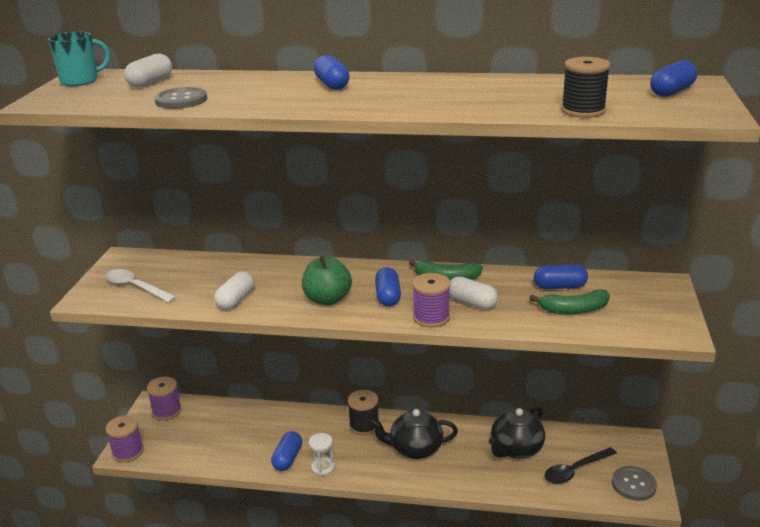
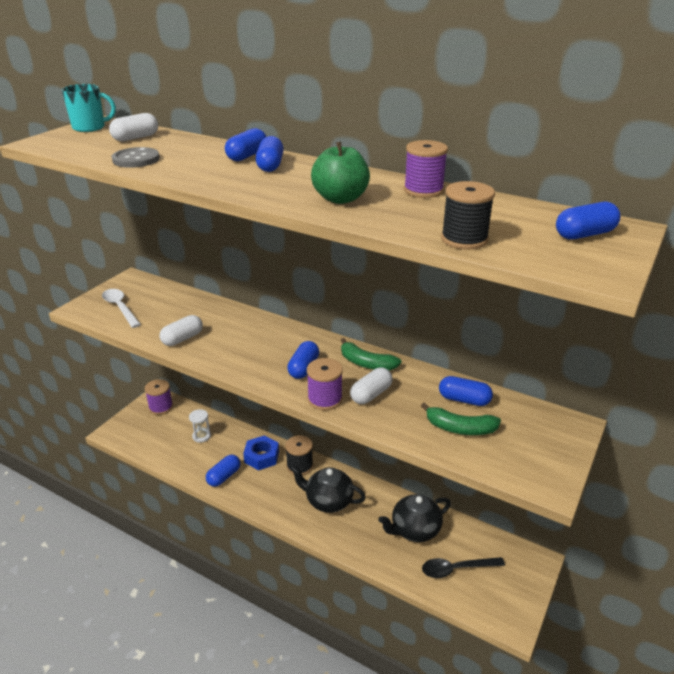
camera: 20 degrees right, 5 degrees up
purple spool [105,415,144,463] -> purple spool moved to [404,140,448,198]
green apple [302,256,352,305] -> green apple moved to [311,142,370,204]
white hourglass [309,433,335,476] -> white hourglass moved to [189,409,211,443]
white capsule [449,276,498,309] -> white capsule turned 75 degrees clockwise [350,368,393,404]
grey button [612,466,657,501] -> none
none -> blue capsule [225,128,266,161]
none -> blue nut [243,435,279,470]

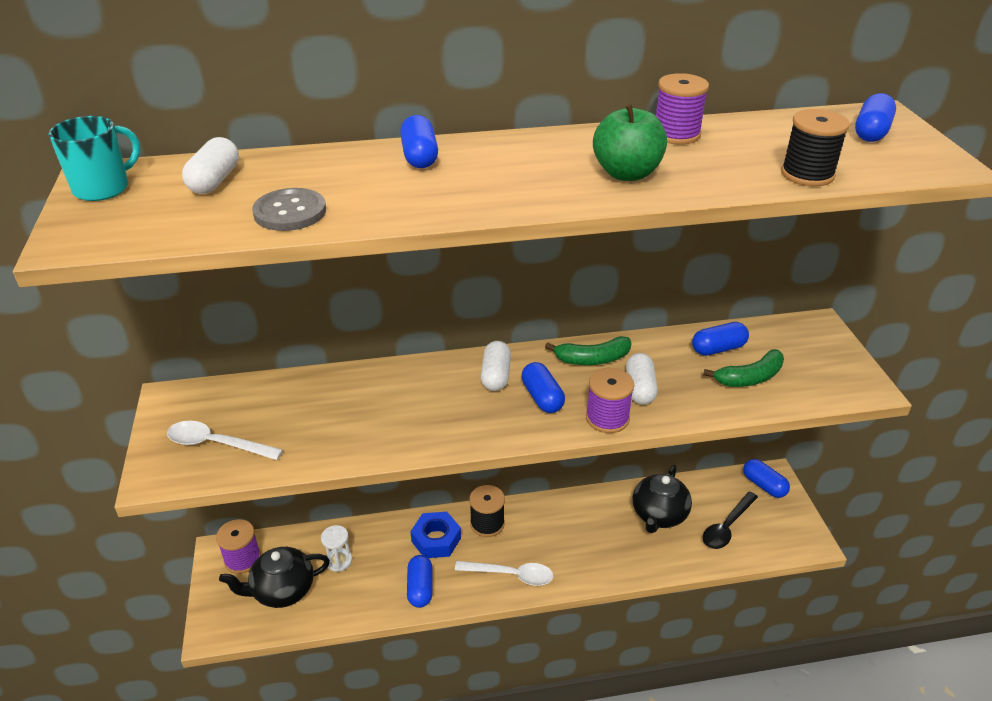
camera: 40 degrees left, 5 degrees up
white capsule [159,315,203,346] -> white capsule moved to [481,341,511,391]
blue capsule [256,136,284,172] -> blue capsule moved to [743,459,790,498]
black teapot [290,465,366,513] -> black teapot moved to [219,547,330,608]
none -> white spoon [455,561,553,586]

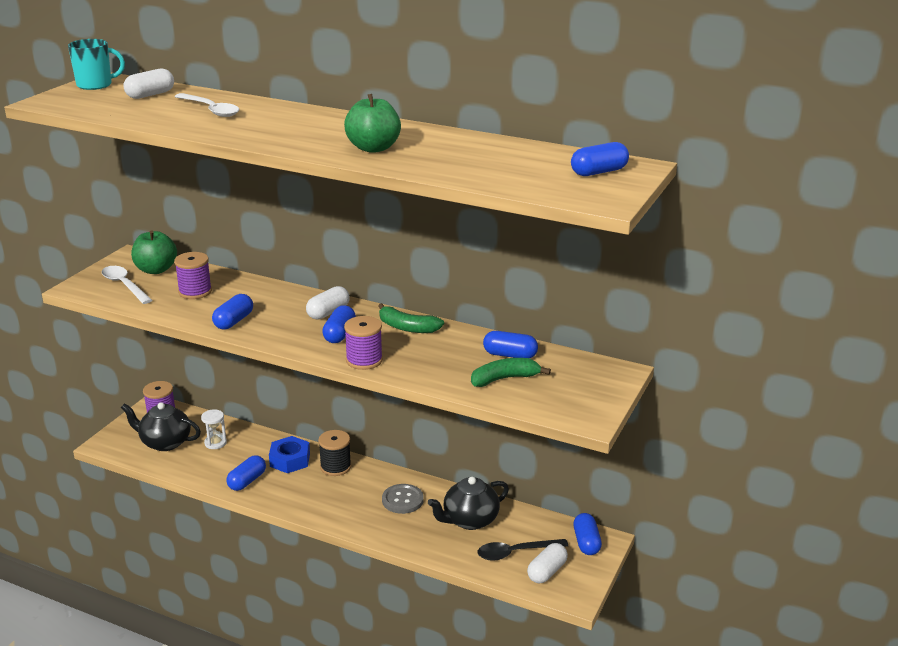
camera: 35 degrees right, 10 degrees down
grey button [252,188,326,231] -> grey button moved to [382,484,424,514]
blue capsule [400,115,438,168] -> blue capsule moved to [212,294,253,330]
white spoon [455,561,553,586] -> white spoon moved to [175,93,239,117]
white capsule [626,353,658,405] -> white capsule moved to [527,543,568,583]
purple spool [656,73,709,145] -> purple spool moved to [174,252,212,299]
green banana [703,349,784,387] -> green banana turned 150 degrees clockwise [471,358,551,387]
black spool [781,109,850,186] -> none
none -> green apple [131,231,177,274]

